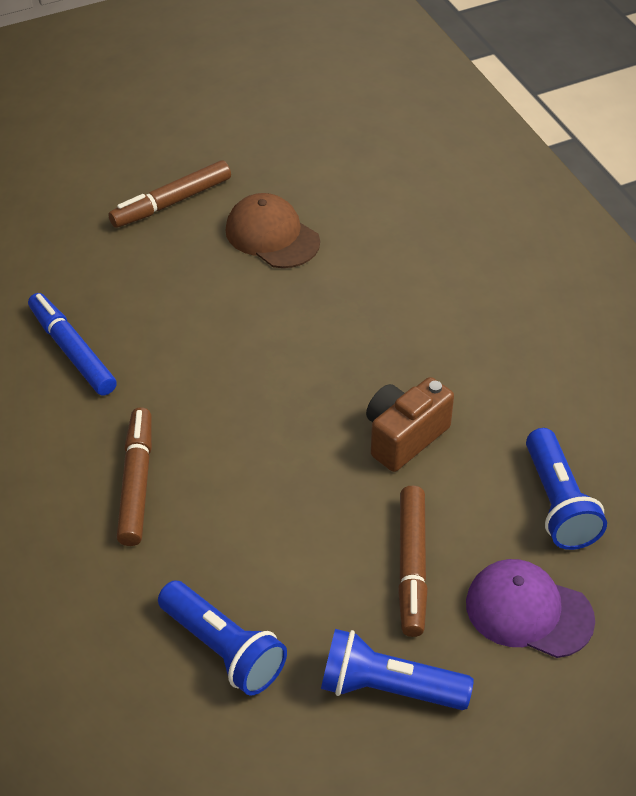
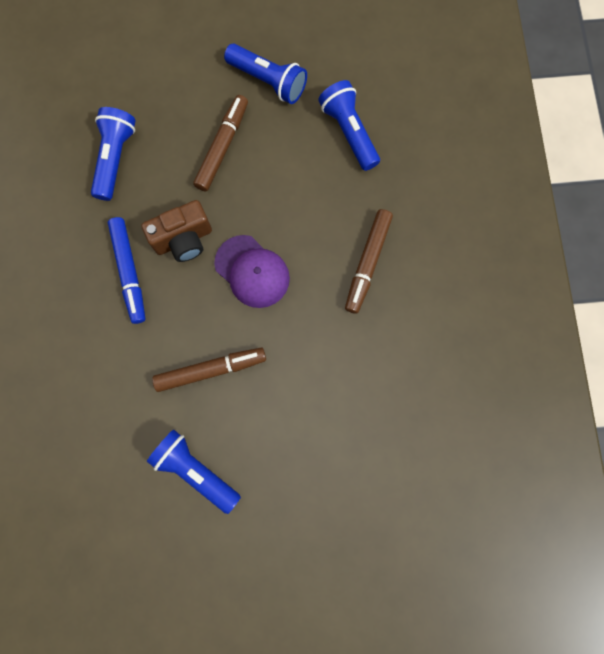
camera: 160 degrees left, 30 degrees up
blue marker [28,293,117,396] -> blue marker moved to [108,217,146,324]
brown marker [108,160,231,228] -> brown marker moved to [152,348,266,392]
brown cap [226,193,320,268] -> blue flashlight [147,429,241,514]
purple cap [466,559,595,658] -> purple cap moved to [214,235,290,308]

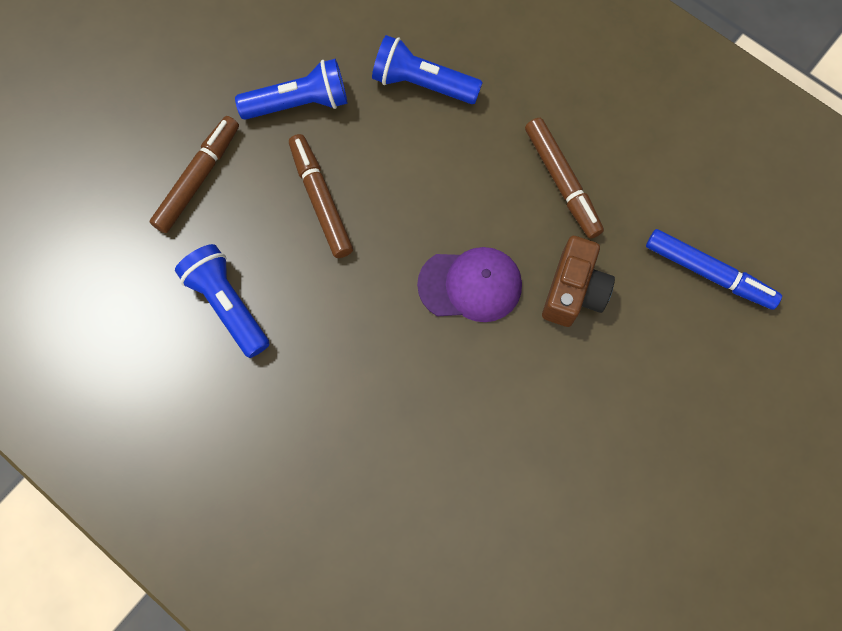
camera: 45 degrees left, 5 degrees down
blue marker [108,217,146,324] -> blue marker moved to [646,229,782,310]
brown camera [141,200,212,262] -> brown camera moved to [542,236,615,327]
blue flashlight [147,429,241,514] -> none
brown marker [152,348,266,392] -> brown marker moved to [150,116,239,233]

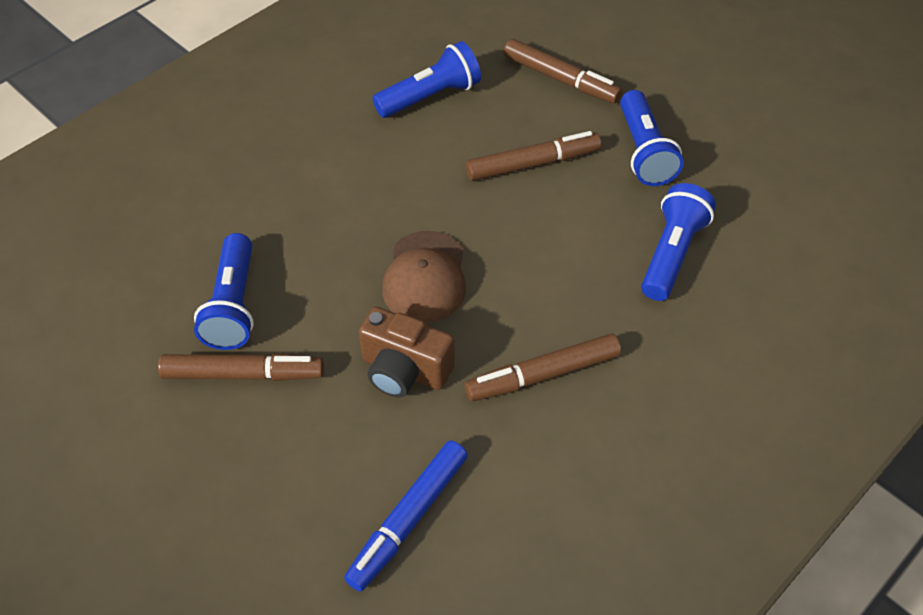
camera: 95 degrees right, 20 degrees down
purple cap [417,247,522,322] -> brown cap [382,231,466,323]
none -> brown marker [158,353,324,381]
none -> blue flashlight [194,233,254,350]

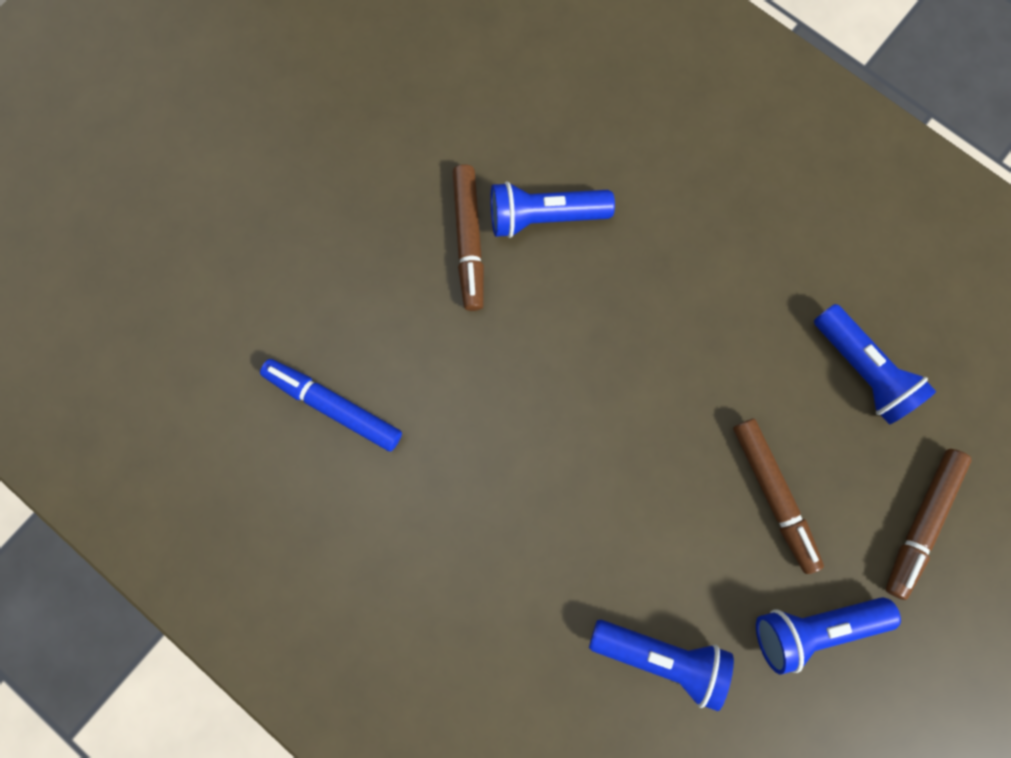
camera: 85 degrees right, 25 degrees up
brown camera [359,307,455,397] -> none
brown cap [382,231,466,323] -> none
brown marker [465,334,621,401] -> none

